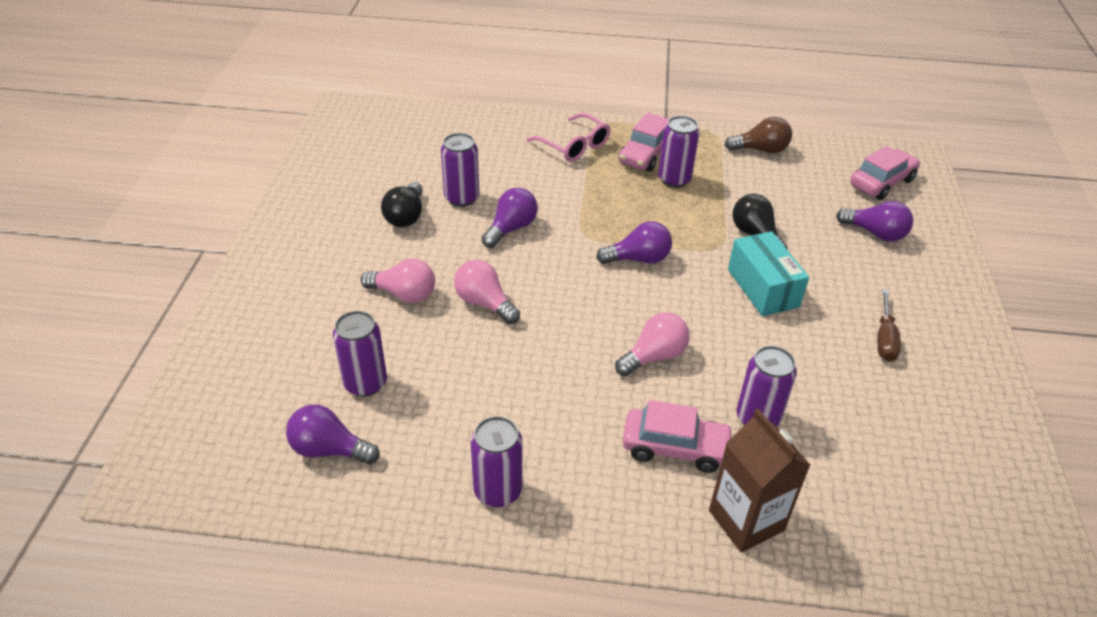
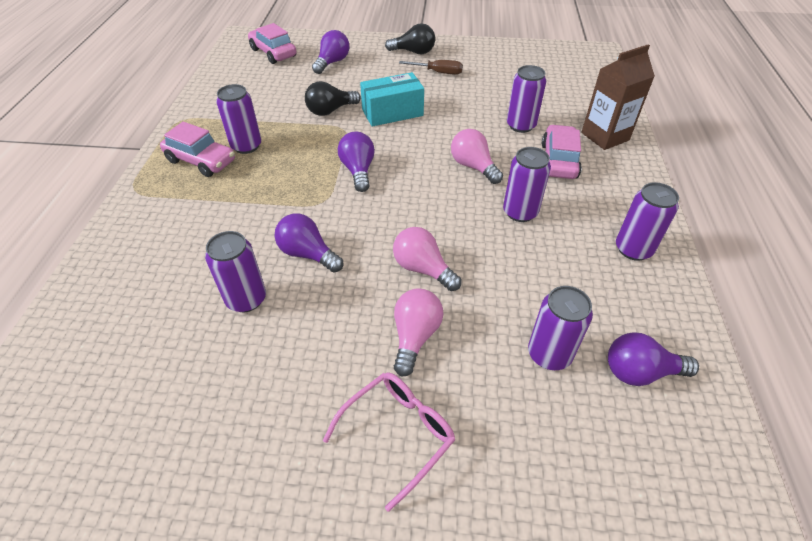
camera: 90 degrees left, 5 degrees up
purple light bulb [286,404,379,464] -> purple light bulb turned 75 degrees clockwise [608,333,699,386]
black light bulb [381,182,423,227] -> black light bulb moved to [385,23,435,54]
pink light bulb [454,260,520,324] -> pink light bulb turned 90 degrees clockwise [393,227,462,291]
pink glasses [527,113,611,162] -> pink glasses moved to [323,372,455,512]
brown light bulb [725,117,792,153] -> none
none -> purple can [503,147,551,222]

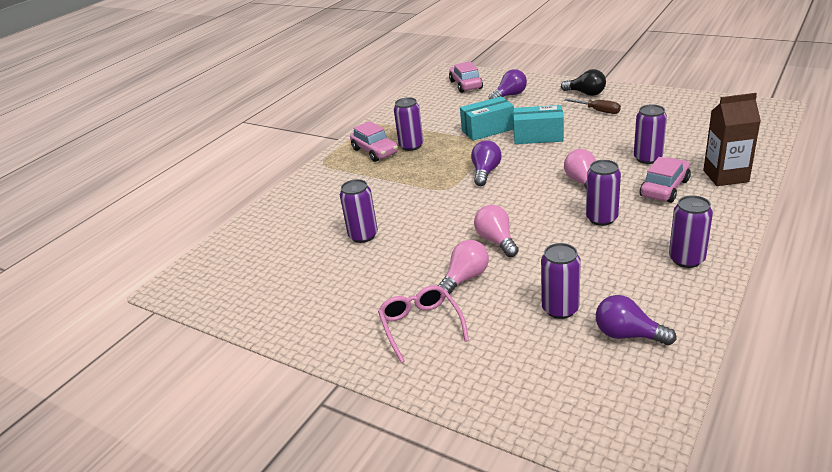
camera: 30 degrees right, 15 degrees down
purple light bulb [275,214,343,273] -> none
black light bulb [305,81,361,116] -> turquoise box [460,96,514,141]
pink glasses [323,372,455,512] -> pink glasses turned 90 degrees counterclockwise [378,285,469,363]

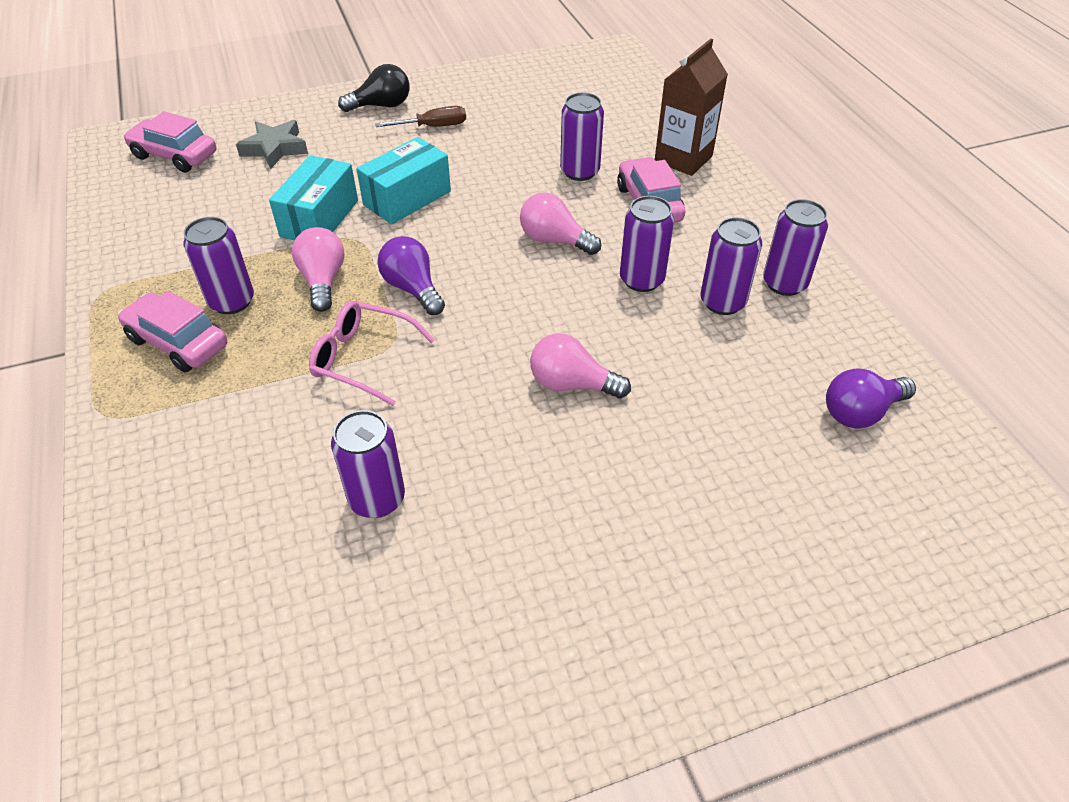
camera: 55 degrees left, 15 degrees up
pink car [350,121,398,162] -> pink car turned 150 degrees counterclockwise [118,291,227,372]
pink glasses [378,285,469,363] -> pink glasses moved to [309,301,435,406]
pink light bulb [438,240,489,295] -> pink light bulb moved to [292,227,345,312]
purple light bulb [489,69,527,99] -> grey star [236,120,308,169]
purple can [541,243,581,319] -> purple can moved to [700,217,762,315]

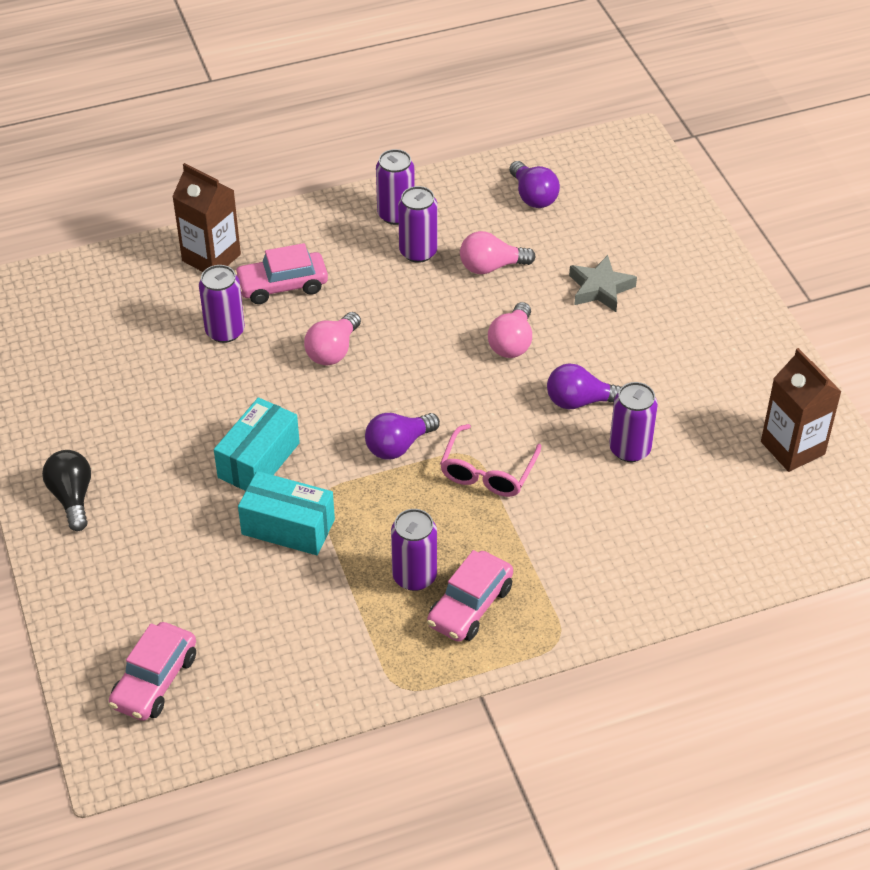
camera: 90 degrees left, 0 degrees up
grey star [236,120,308,169] -> grey star moved to [569,255,637,312]
pink light bulb [292,227,345,312] -> pink light bulb moved to [460,231,536,274]
turquoise box [356,137,451,224] -> turquoise box turned 75 degrees clockwise [214,397,300,491]
brown screwdriver [375,106,466,127] -> none
purple can [620,196,674,292] -> none
none -> purple light bulb [547,363,622,409]
none -> brown carton [761,348,842,472]

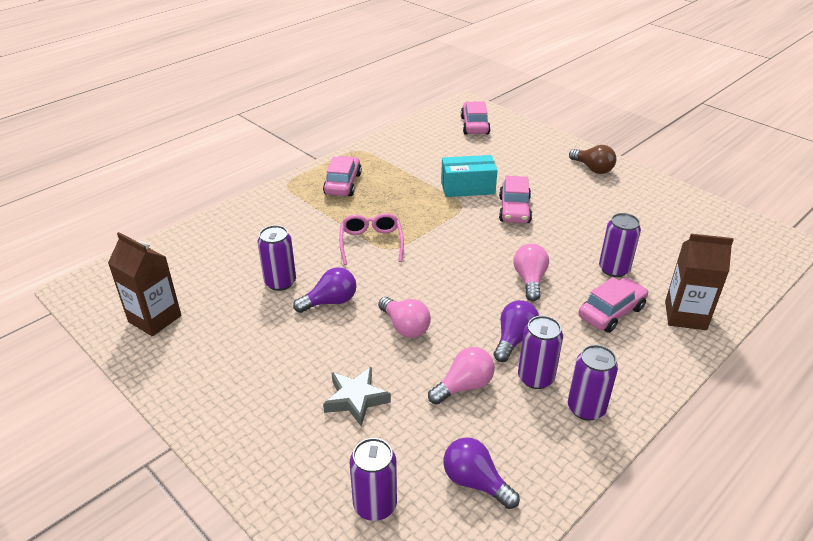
camera: 155 degrees right, 10 degrees down
black light bulb [42,450,91,531] -> brown light bulb [569,145,616,174]
turquoise box [214,397,300,491] -> pink car [499,176,532,223]
purple light bulb [365,413,440,460] -> purple light bulb moved to [494,300,539,362]
purple can [391,509,437,591] -> purple can moved to [350,438,397,521]
pink light bulb [488,302,532,358] -> pink light bulb turned 150 degrees clockwise [378,297,431,338]

